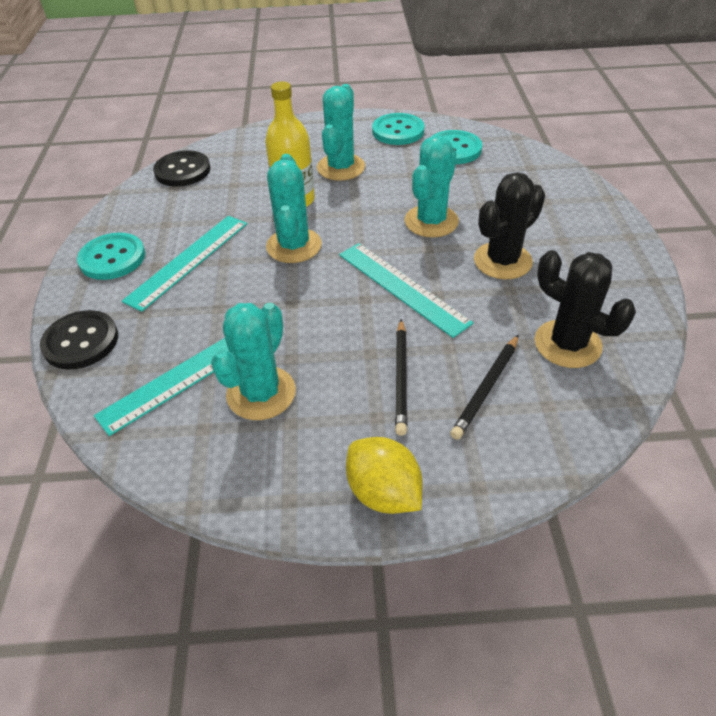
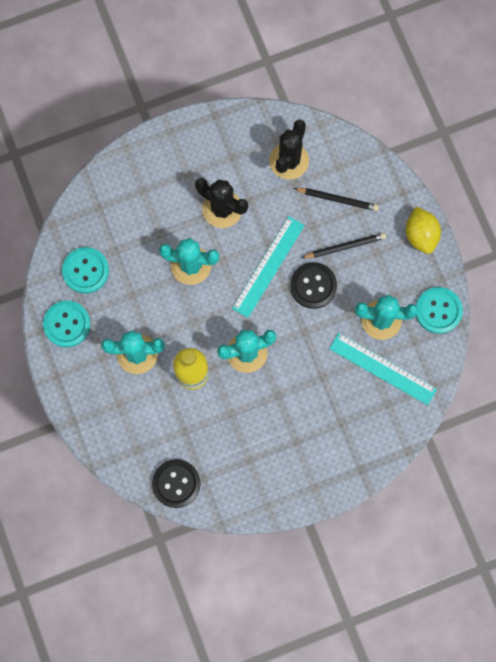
camera: 110 degrees left, 30 degrees up
black button [40,310,118,369] -> black button moved to [290,262,337,309]
turquoise button [77,233,145,280] -> turquoise button moved to [416,287,463,334]
turquoise ruler [122,216,247,312] -> none
yellow lemon [346,437,422,514] -> yellow lemon turned 45 degrees counterclockwise [405,207,441,254]

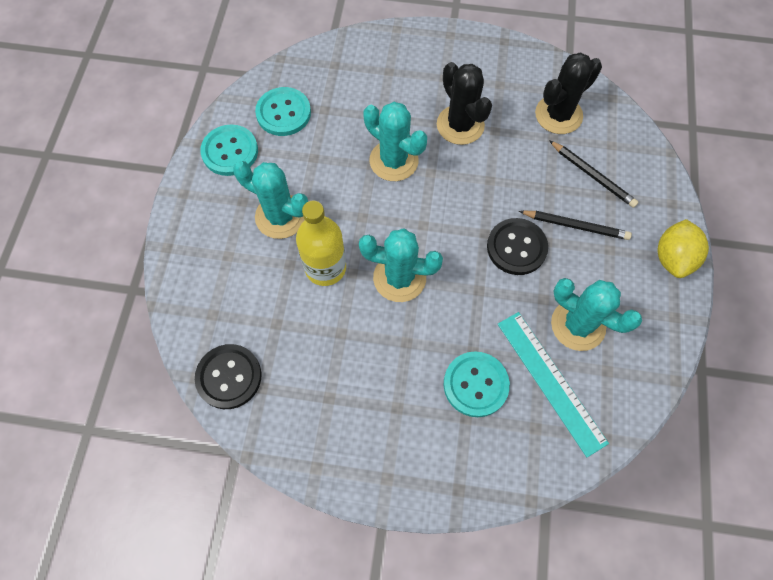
camera: 30 degrees right, 10 degrees down
turquoise ruler [232,216,305,318] -> none
turquoise button [416,287,463,334] -> turquoise button moved to [443,351,510,417]

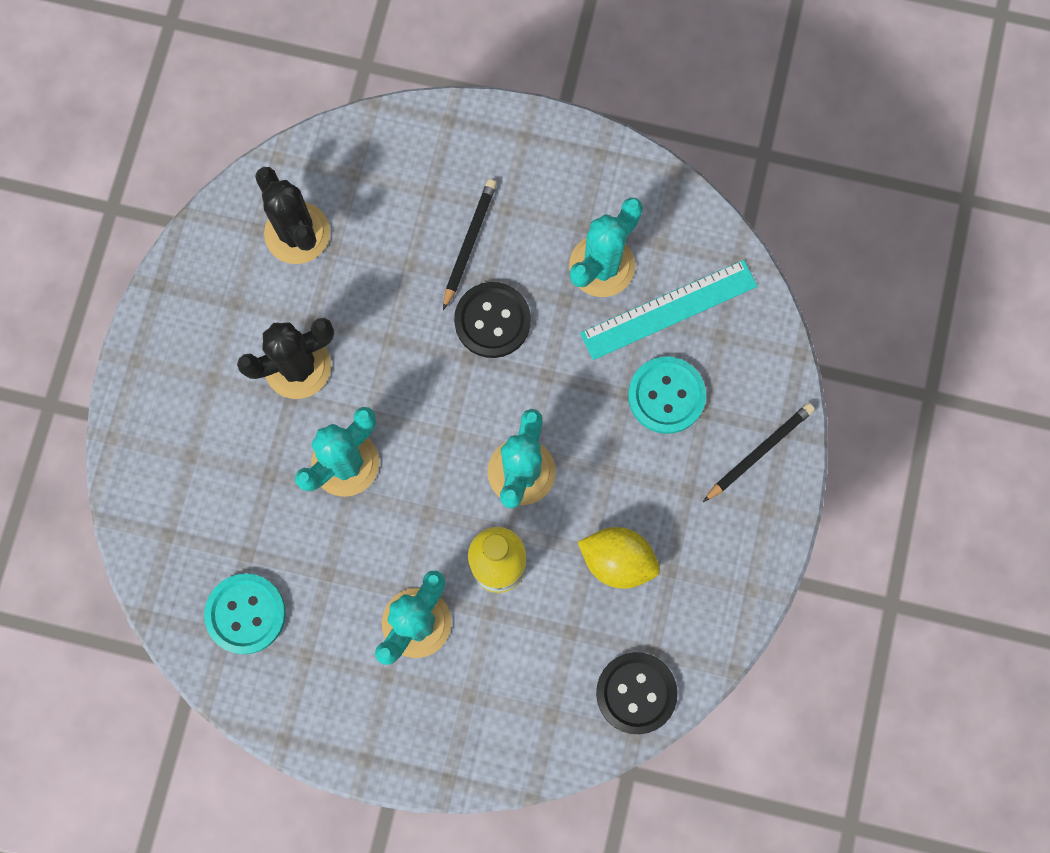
camera: 85 degrees left, 10 degrees up
turquoise button [200,125,258,176] -> none
black pencil [549,140,639,208] -> black pencil moved to [703,403,815,502]
yellow lemon [658,219,709,278] -> yellow lemon moved to [578,527,660,589]

